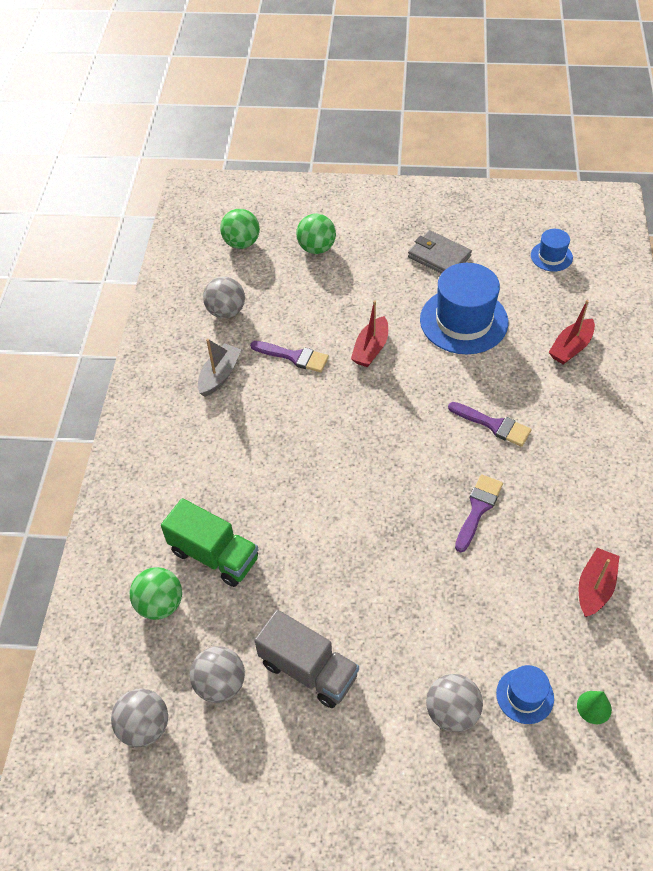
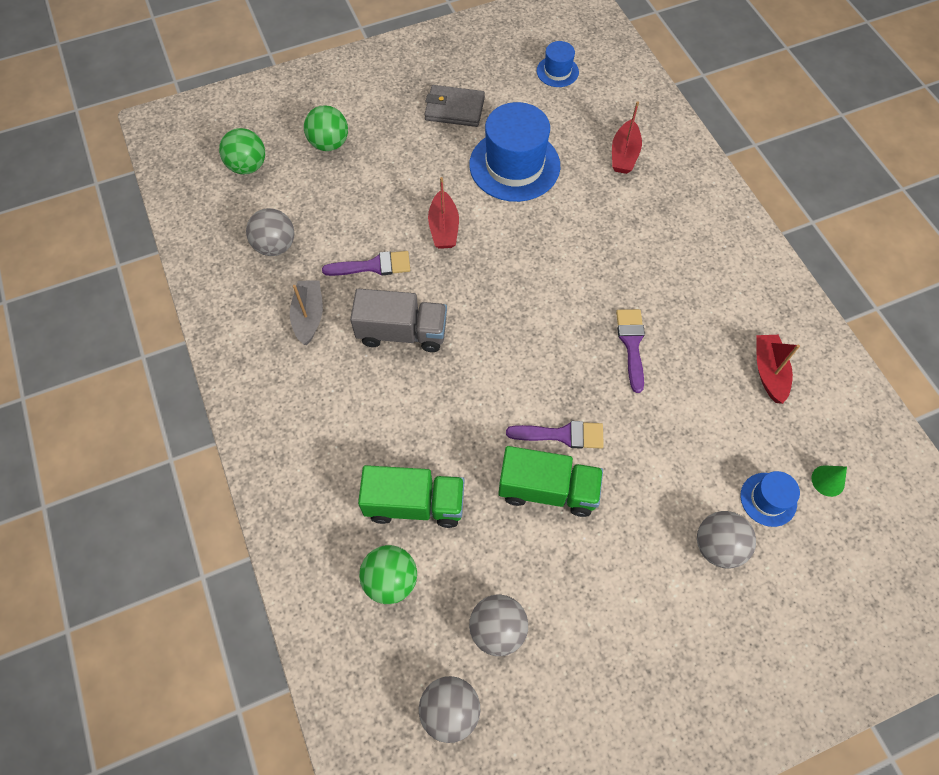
camera: 30 degrees left, 10 degrees up
grey truck [254,609,359,708] -> grey truck moved to [350,289,447,352]
purple brush [448,402,531,447] -> purple brush moved to [506,421,604,449]
none -> green truck [498,446,603,517]

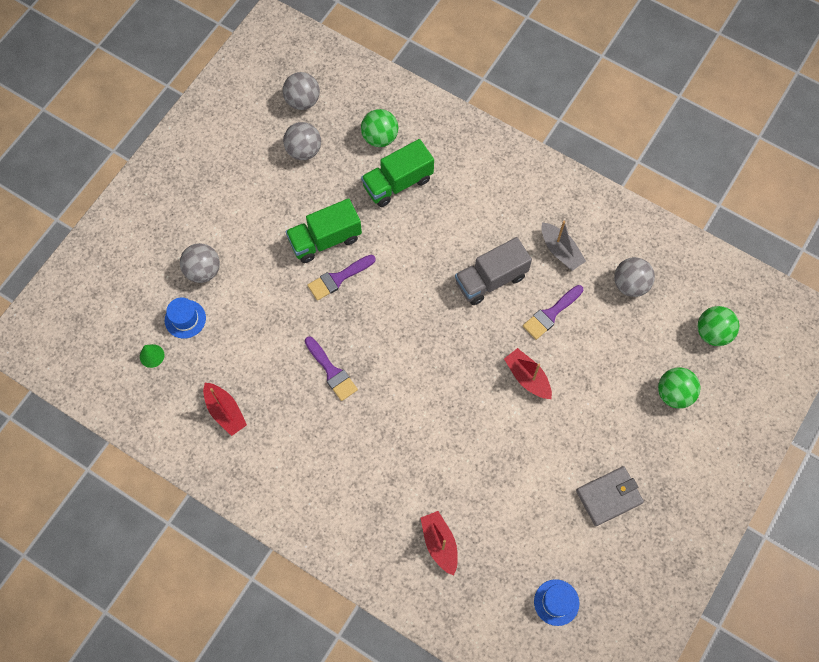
camera: 145 degrees right, 5 degrees up
blue hat [469,102,560,202] -> none

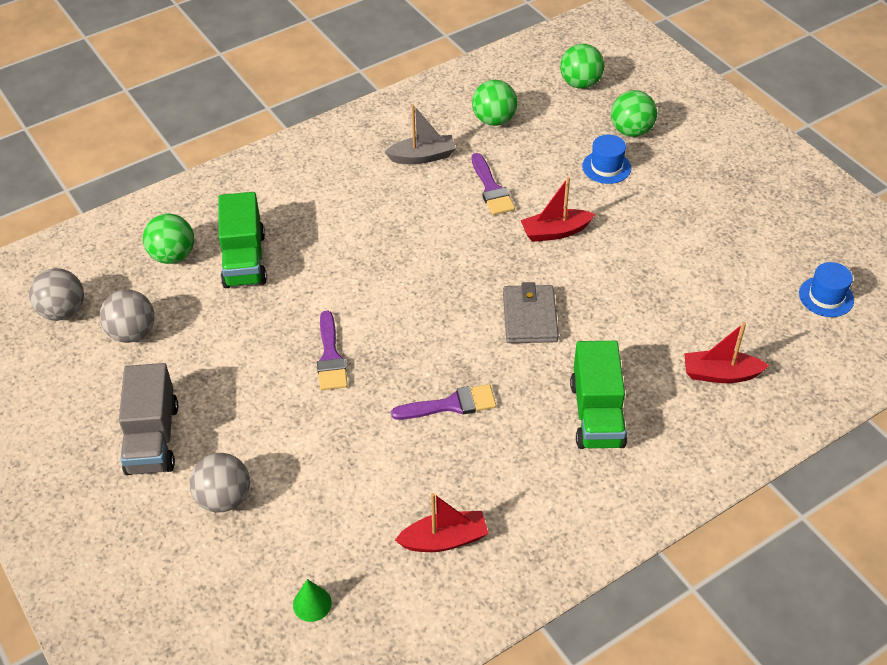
camera: 65 degrees left, 20 degrees down
blue hat [165,297,206,339] -> blue hat moved to [582,135,631,184]
green truck [286,198,362,263] -> green truck moved to [570,341,627,449]
grey truck [455,237,532,305] -> grey truck moved to [119,363,178,475]
grey wallet [576,466,644,526] -> grey wallet moved to [503,282,559,343]
grey ball [614,257,655,297] -> green ball [472,80,517,126]

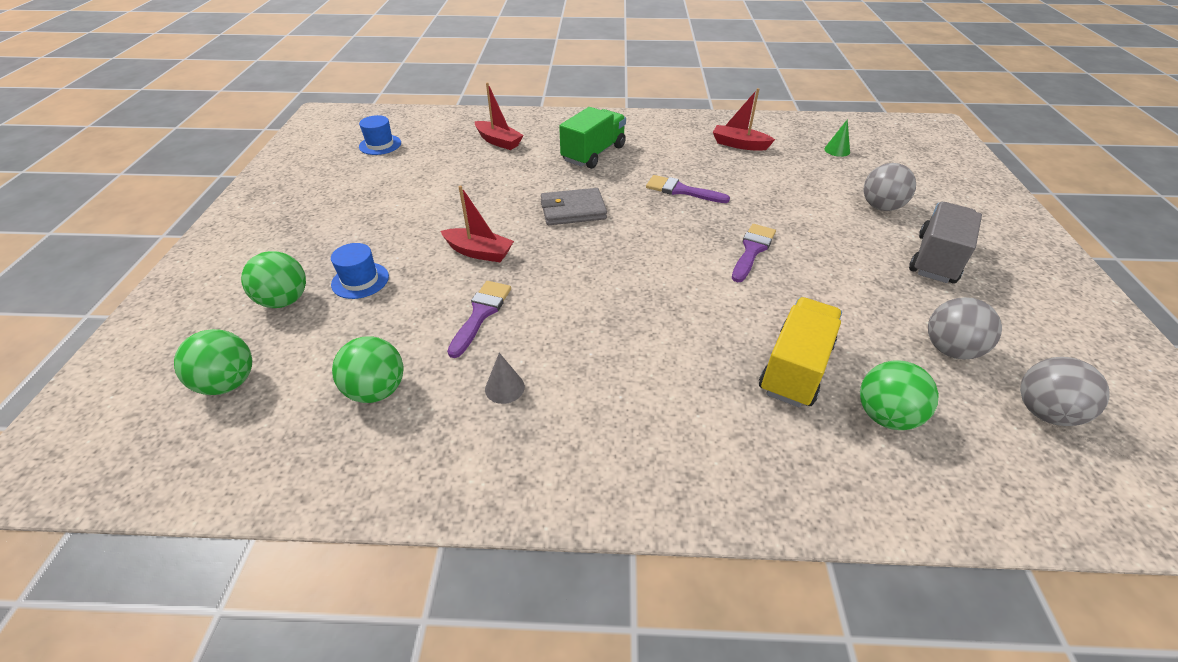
camera: 145 degrees left, 5 degrees down
green truck [218,192,267,288] -> yellow truck [759,297,842,407]
grey boat [385,105,456,164] -> grey cone [485,353,525,404]
grey wallet [503,282,559,343] -> grey wallet turned 45 degrees clockwise [541,188,607,225]

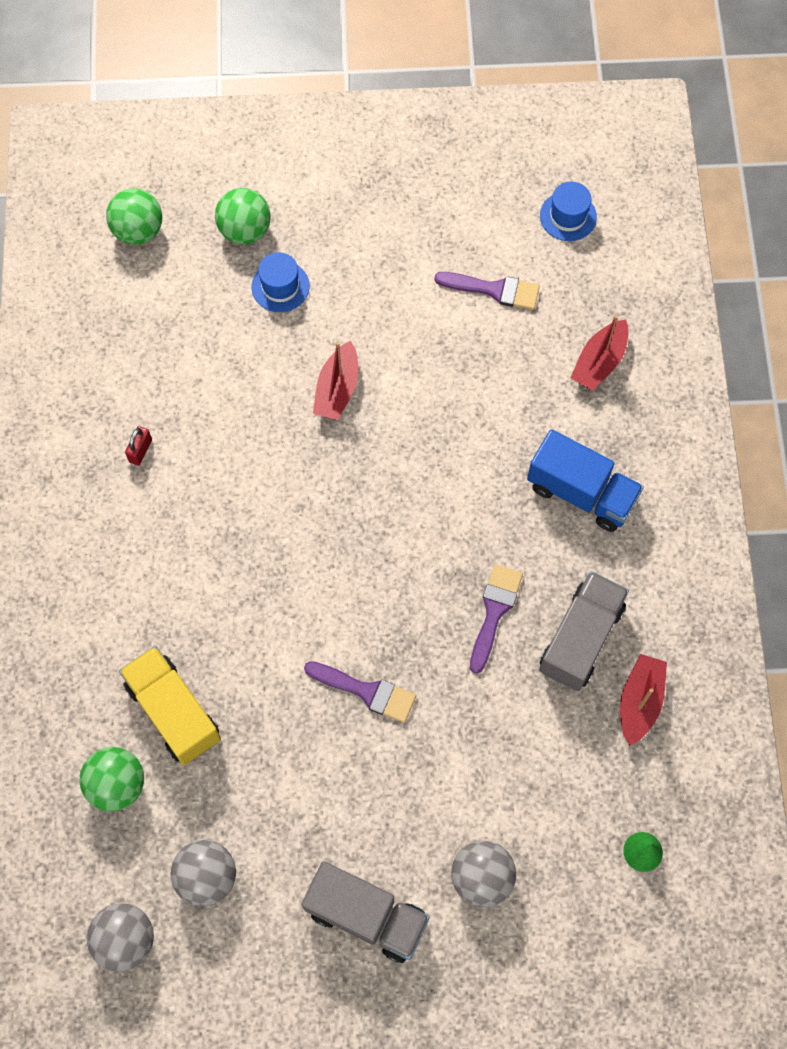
camera: 85 degrees right, 25 degrees up
green ball [332,336,403,403] -> none
purple brush [447,281,511,358] -> purple brush moved to [434,272,540,310]
grey cone [485,353,525,404] -> red padlock [125,426,152,465]
grey wallet [541,188,607,225] -> none
green truck [559,107,626,169] -> blue truck [527,429,644,532]
yellow truck [759,297,842,407] -> yellow truck turned 150 degrees counterclockwise [119,646,221,765]
none -> grey truck [539,571,629,691]

